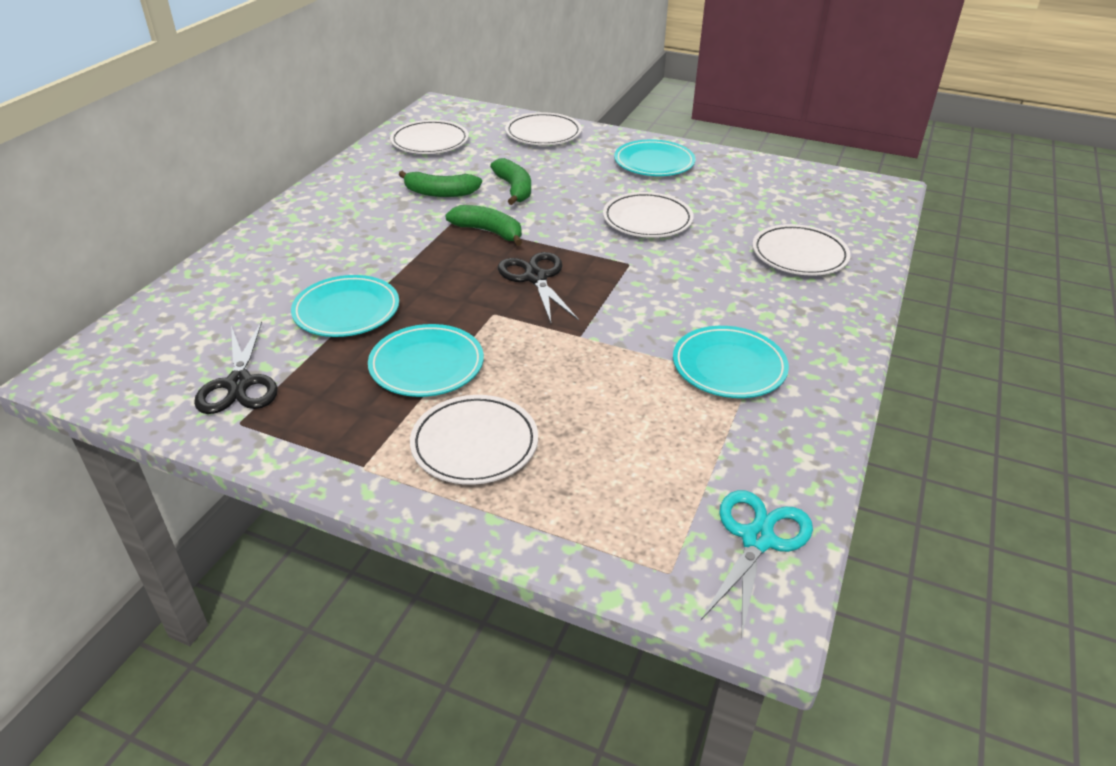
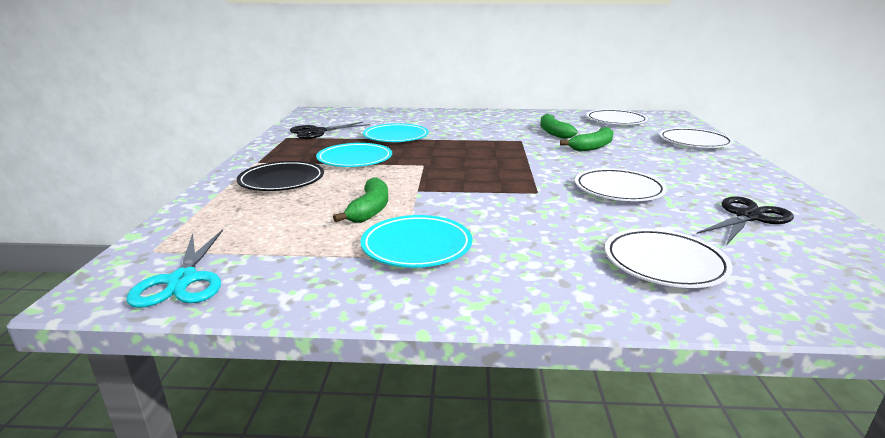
camera: 70 degrees right, 15 degrees down
white plate [410,395,538,485] -> black plate [237,161,324,191]
green banana [445,205,522,246] -> green banana moved to [333,177,388,223]
black scissors [498,252,579,323] -> black scissors moved to [697,196,794,245]
turquoise plate [614,139,696,176] -> none
turquoise scissors [701,490,813,635] -> turquoise scissors turned 75 degrees clockwise [126,229,223,308]

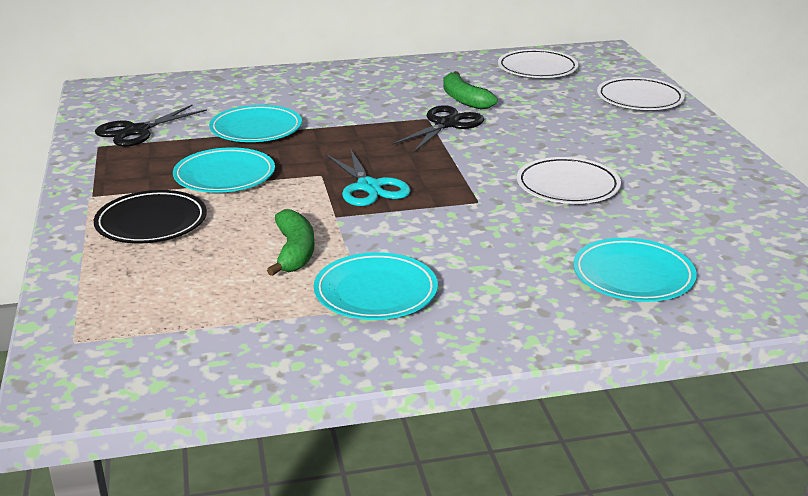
camera: 15 degrees left, 5 degrees up
turquoise scissors [126,229,223,308] -> turquoise scissors moved to [326,148,411,206]
green banana [560,127,614,152] -> none
white plate [605,229,733,288] -> turquoise plate [573,238,697,302]
black scissors [697,196,794,245] -> black scissors moved to [392,105,484,152]

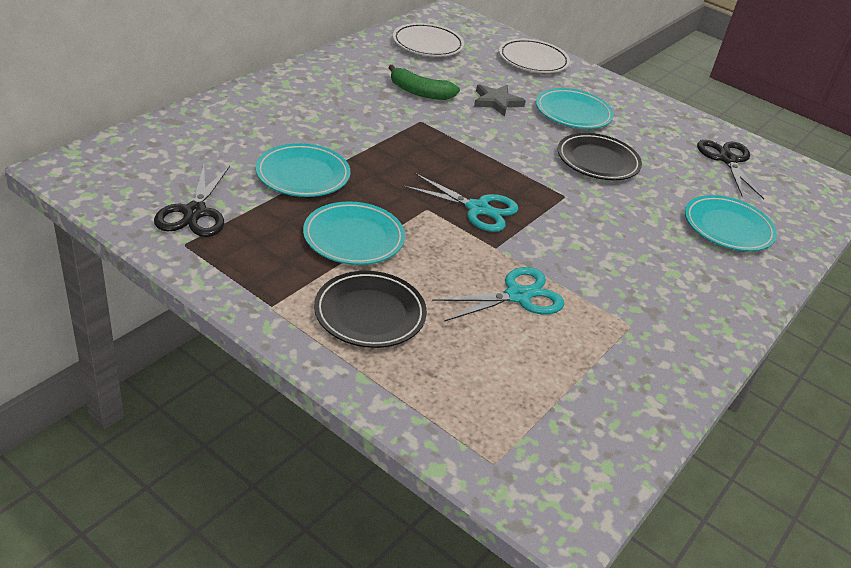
camera: 45 degrees left, 10 degrees up
green banana [267,209,314,276] -> turquoise scissors [432,267,564,322]
turquoise plate [314,252,438,320] -> turquoise plate moved to [536,88,614,129]
black scissors [392,105,484,152] -> black scissors moved to [697,140,764,199]
white plate [517,157,621,204] -> black plate [558,133,642,180]
none -> grey star [474,84,526,117]

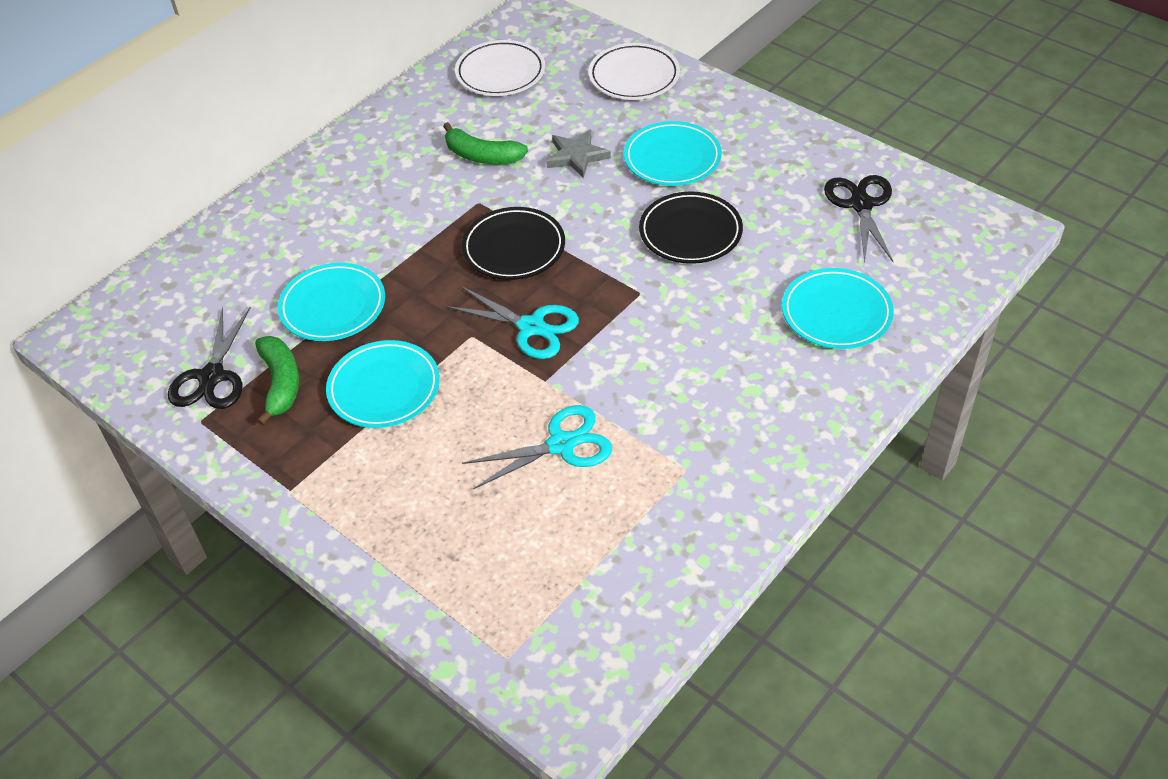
camera: 10 degrees right, 10 degrees up
black plate [314,271,427,348] -> black plate moved to [462,207,565,280]
none -> green banana [255,336,299,426]

